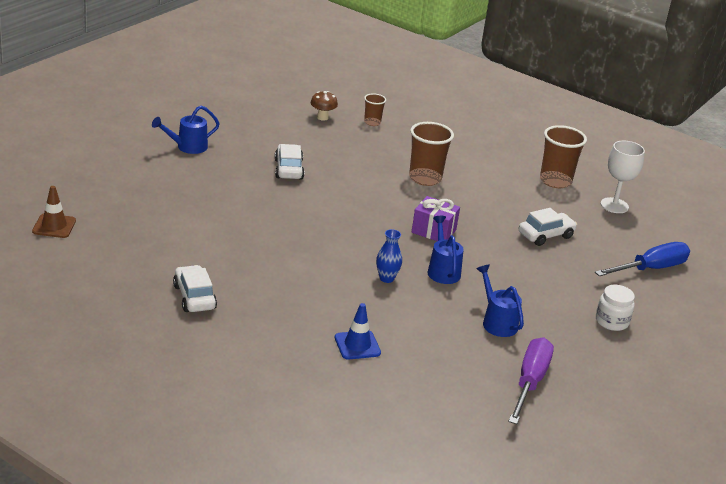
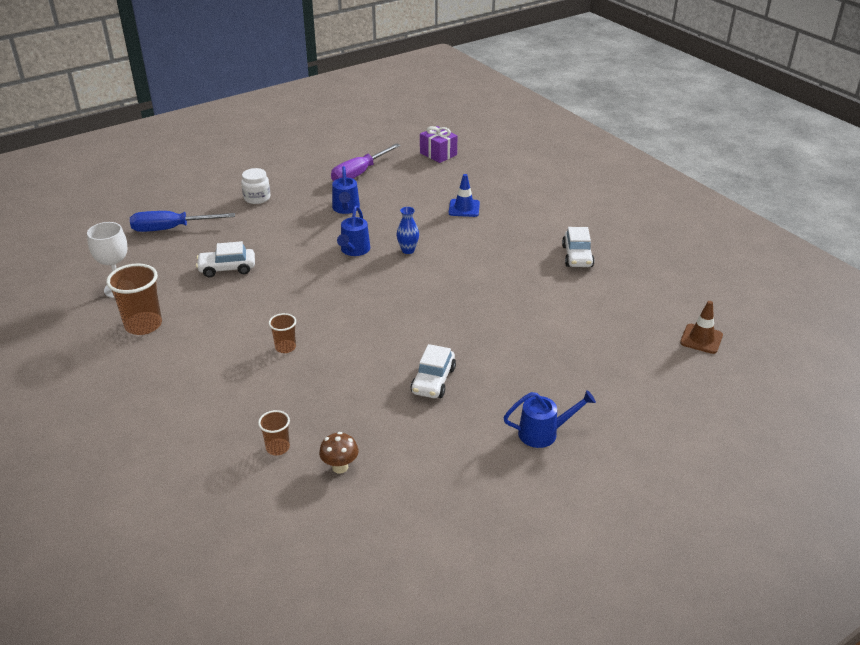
camera: 155 degrees left, 5 degrees up
brown cup [409,122,454,186] -> brown cup [269,313,296,353], size x0.55
purple gift [412,196,460,241] -> purple gift moved to [420,126,457,163]

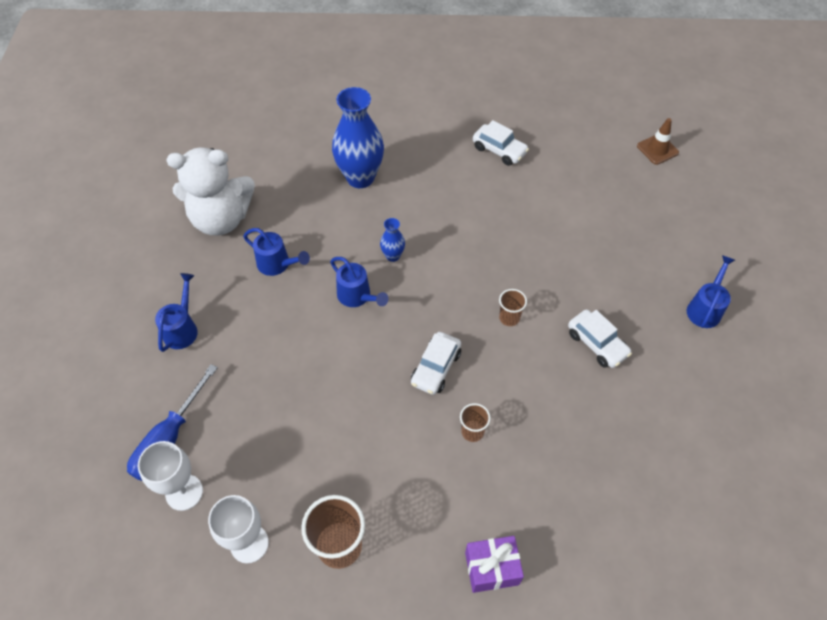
camera: 55 degrees left, 20 degrees up
white car [196,241,255,277] -> white car moved to [411,332,461,395]
white jar [241,168,270,204] -> blue watering can [155,273,198,352]
brown cup [258,410,290,455] -> brown cup moved to [499,289,527,326]
brown mushroom [319,432,358,474] -> none
purple screwdriver [331,143,401,181] -> white teddy bear [167,148,255,235]
purple gift [420,126,457,163] -> purple gift moved to [465,536,524,593]
blue traffic cone [449,174,480,217] -> blue vase [332,87,384,188]
none -> white goblet [138,441,203,511]

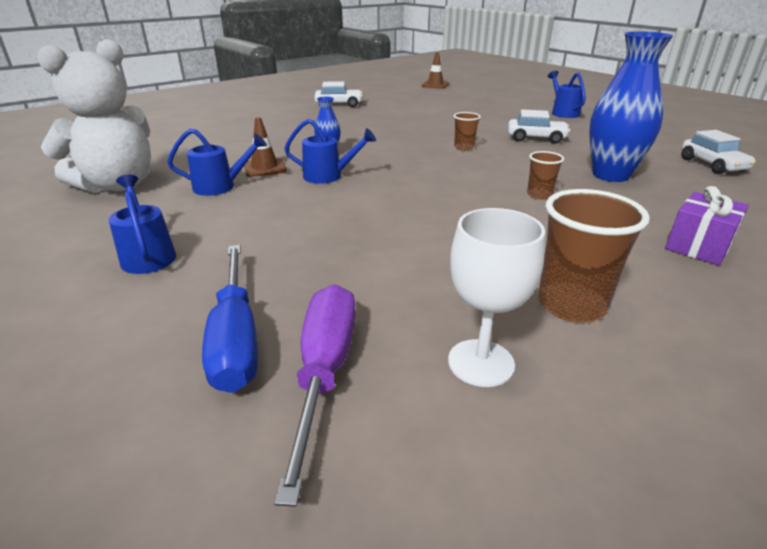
camera: 40 degrees left, 25 degrees down
white goblet [138,441,203,511] -> purple screwdriver [274,284,356,507]
blue vase [332,87,384,188] -> blue vase moved to [589,31,673,182]
white car [411,332,461,395] -> white car moved to [682,130,756,174]
none -> brown traffic cone [244,117,287,177]

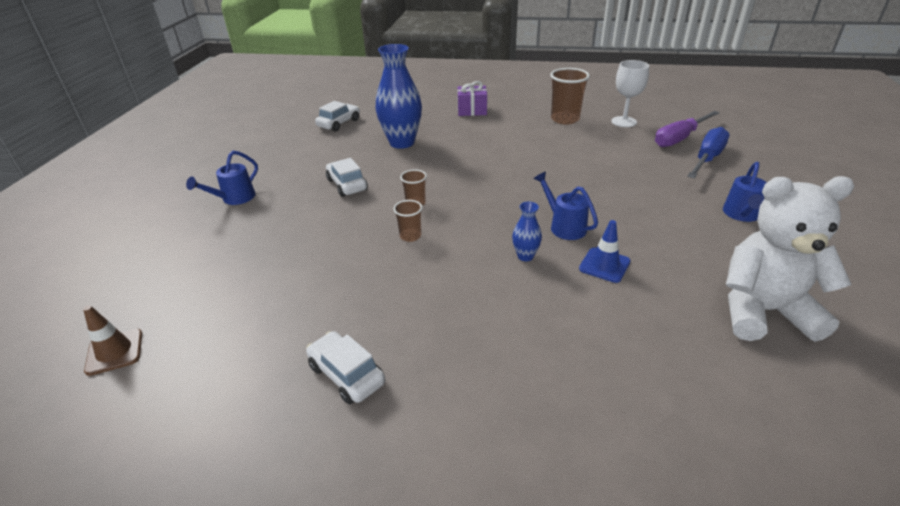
camera: 130 degrees left, 5 degrees up
blue watering can [167,129,267,196] -> none
brown traffic cone [244,117,287,177] -> blue traffic cone [579,220,630,283]
brown cup [527,151,564,200] -> brown cup moved to [393,200,423,242]

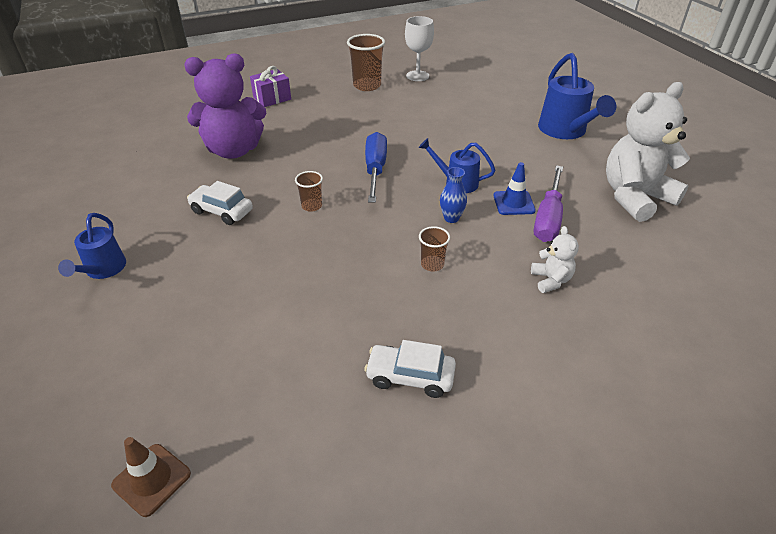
camera: 35 degrees left, 5 degrees up
white car [315,101,360,132] -> none
blue vase [376,44,422,149] -> purple teddy bear [184,53,266,159]
brown cup [393,200,423,242] -> brown cup moved to [419,226,450,271]
purple screwdriver [655,111,720,147] -> purple screwdriver moved to [534,165,563,242]
blue screwdriver [687,127,730,179] -> blue screwdriver moved to [365,132,387,203]
blue watering can [723,162,767,222] -> blue watering can [538,53,616,139], size x1.66
none -> white teddy bear [531,226,579,293]

